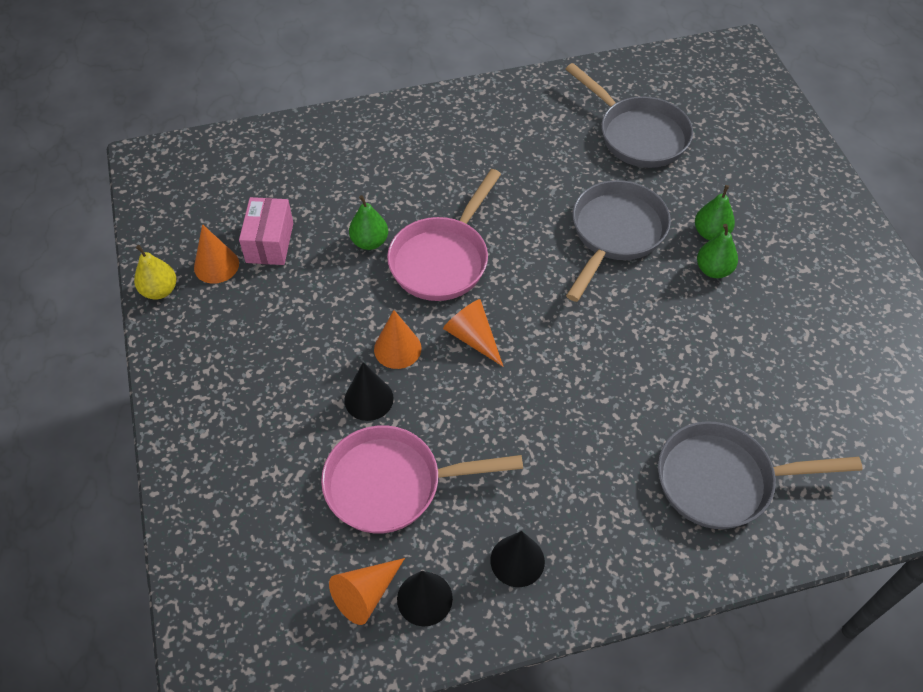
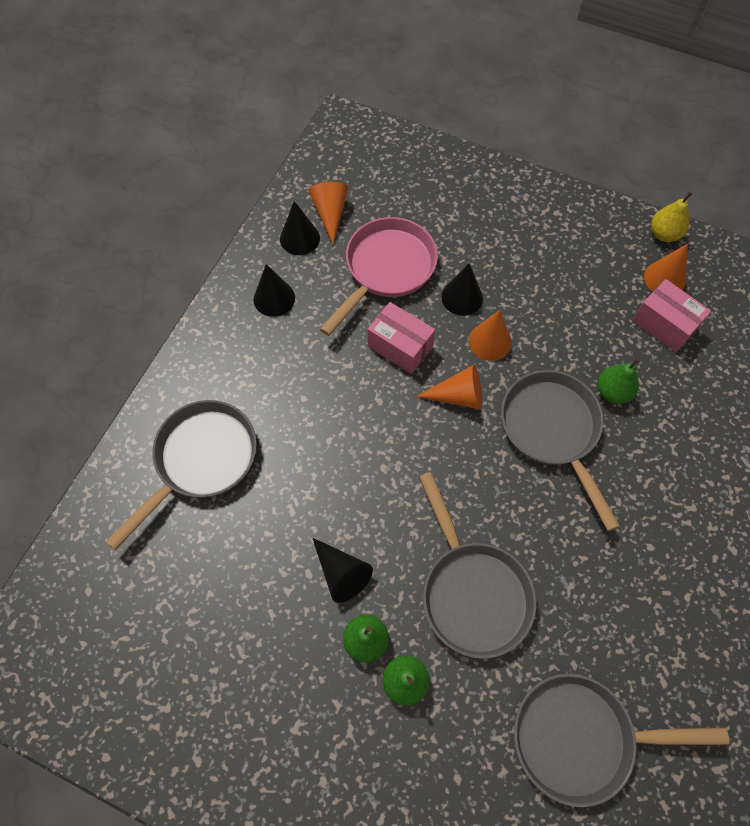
camera: 130 degrees right, 10 degrees up
pink pan [387,169,501,301] -> grey pan [501,370,620,531]
none -> black cone [313,538,373,603]
none -> pink box [367,302,435,374]

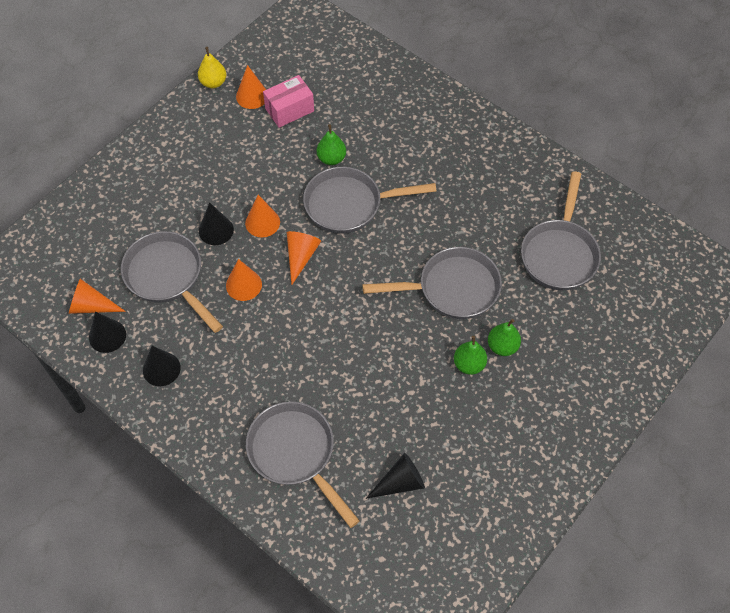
camera: 75 degrees left, 5 degrees down
black cone [313,538,373,603] -> black cone moved to [366,453,425,499]
pink pan [320,217,438,336] -> grey pan [121,231,223,333]
pink box [367,302,435,374] -> orange cone [226,259,262,301]

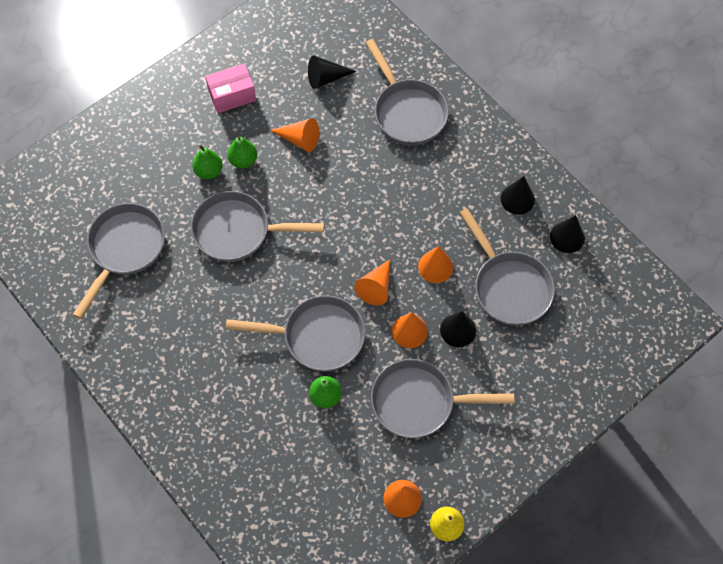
camera: 170 degrees left, 5 degrees up
orange cone [69,279,126,314] -> orange cone moved to [270,118,319,152]
pink box [263,75,314,128] -> pink box moved to [205,63,256,113]
none -> grey pan [371,359,514,438]

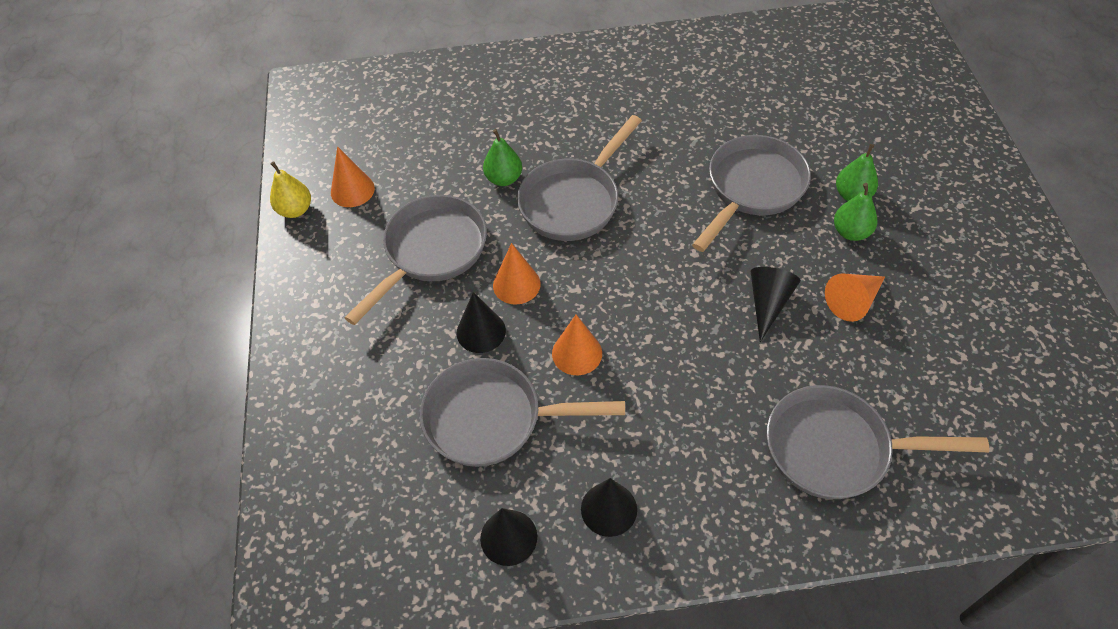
camera: 125 degrees right, 10 degrees down
grey pan [73,203,165,319] -> none
pink box [205,63,256,113] -> none
black cone [308,56,356,89] -> black cone moved to [750,267,800,342]
orange cone [354,259,390,305] -> none

